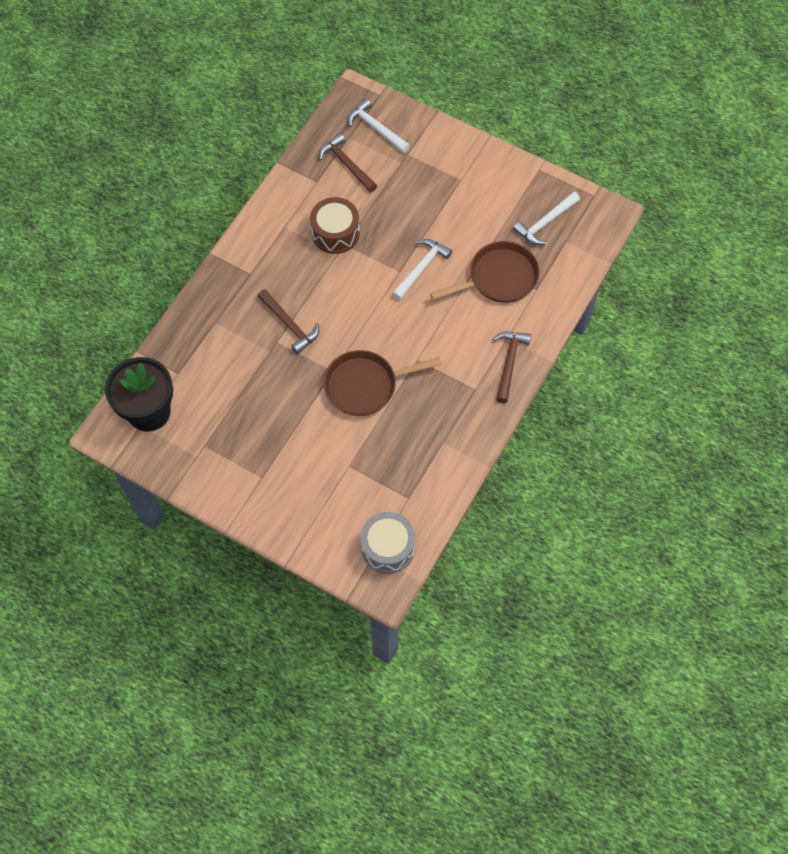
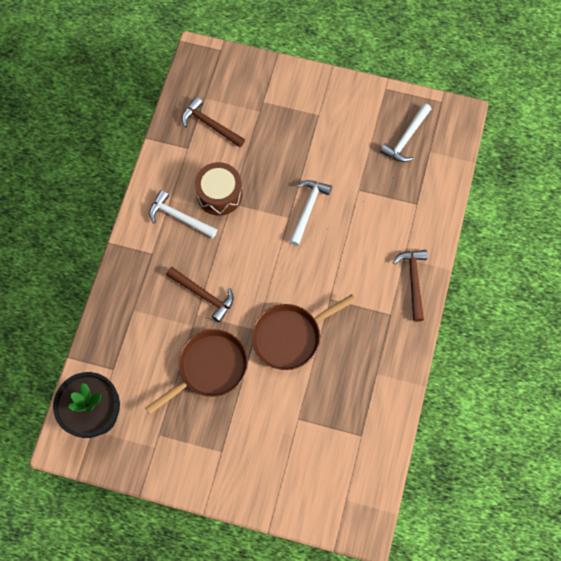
camera: 15 degrees left, 5 degrees up
white hammer [348,99,410,153] -> white hammer moved to [149,190,217,238]
grey drum [360,512,415,574] -> none
brown pan [430,241,539,303] -> brown pan moved to [145,329,248,414]

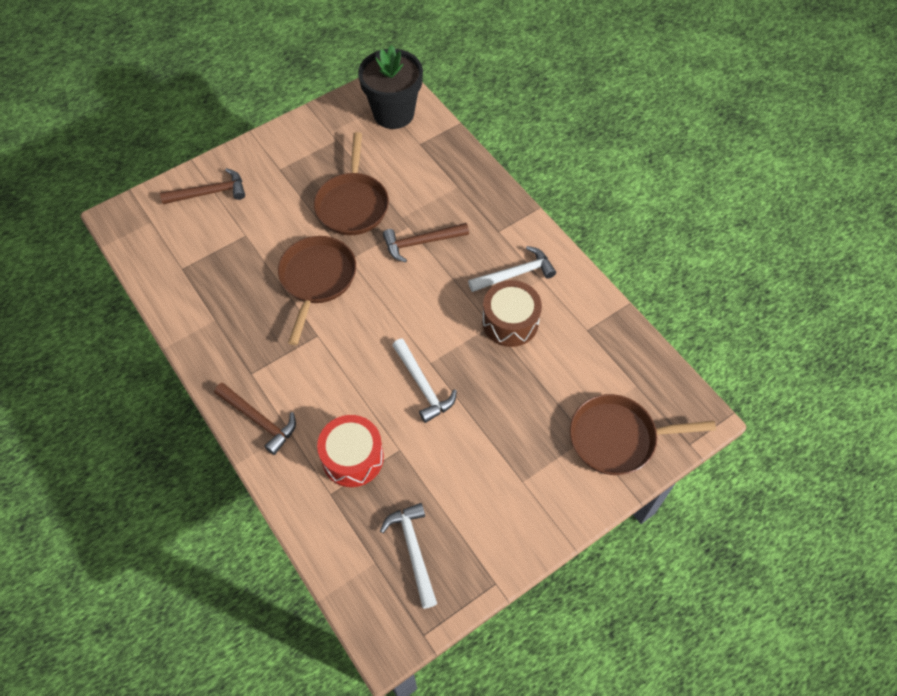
camera: 130 degrees right, 10 degrees down
brown hammer [182,97,245,147] -> brown hammer moved to [160,168,245,204]
none -> red drum [317,415,384,487]
none -> brown pan [570,394,716,475]

